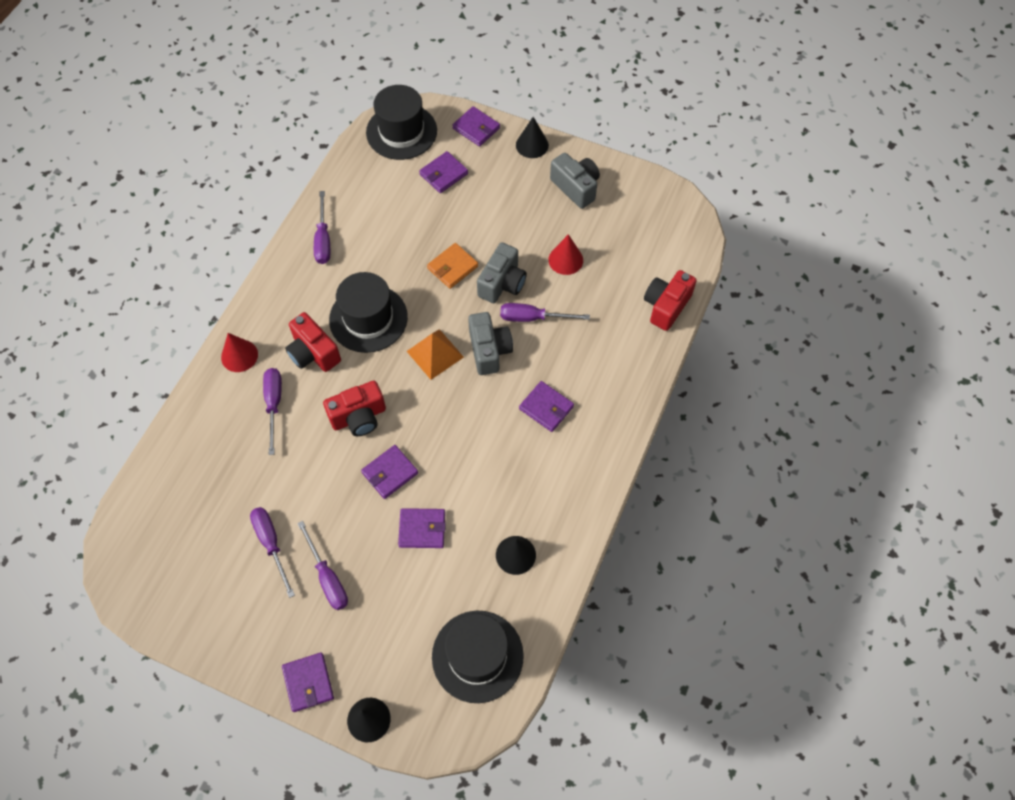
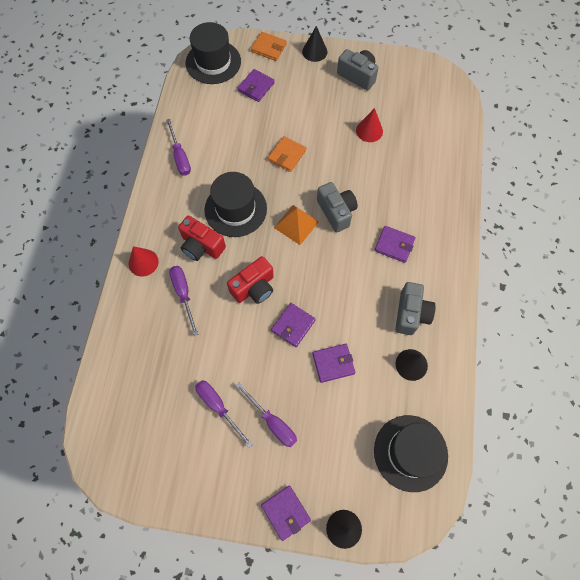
camera: 15 degrees left, 5 degrees up
purple wallet [452,106,500,146] -> orange wallet [251,32,287,61]
grey camera [477,243,527,303] -> grey camera moved to [395,282,436,335]
purple screwdriver [500,303,590,322] -> none
red camera [644,270,697,331] -> none

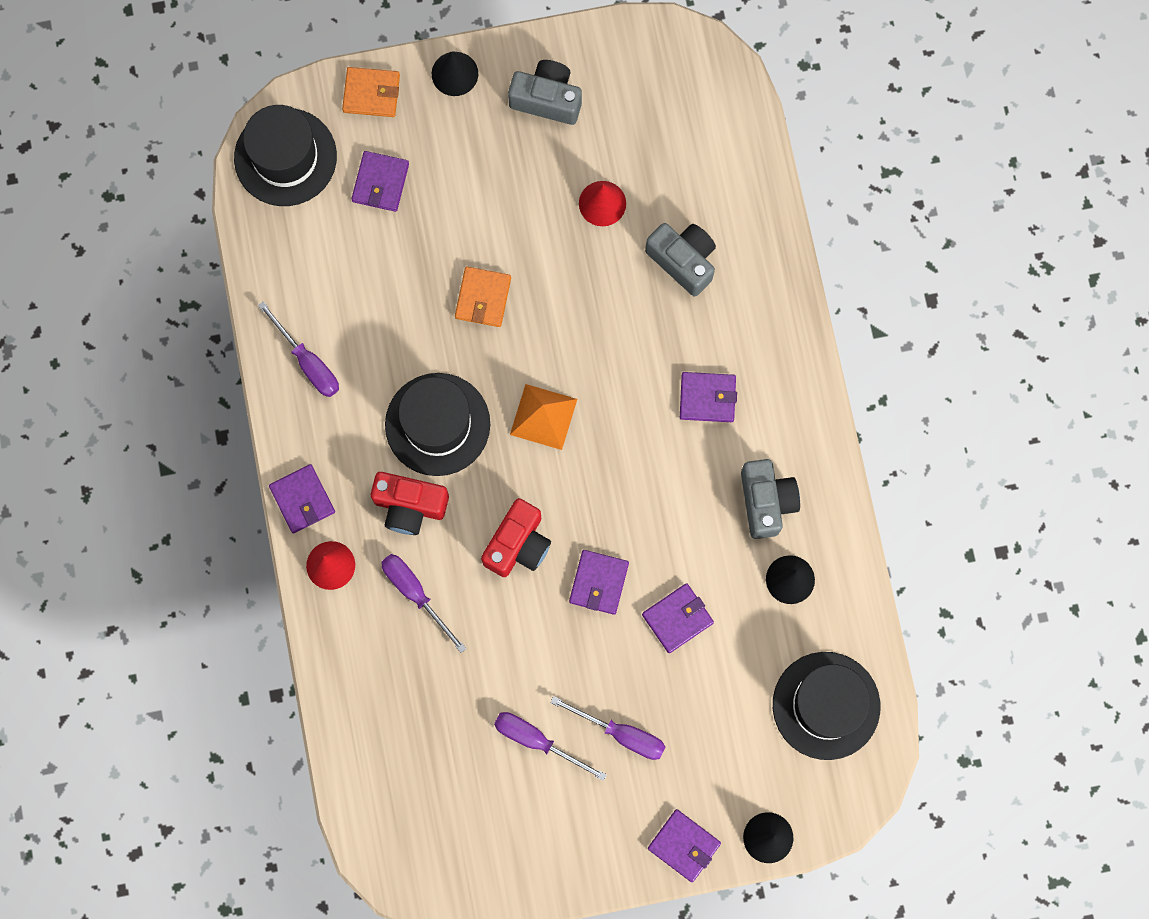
camera: 20 degrees left, 10 degrees up
grey camera [317,182,358,232] -> grey camera moved to [645,223,716,296]
none -> purple wallet [269,464,335,534]

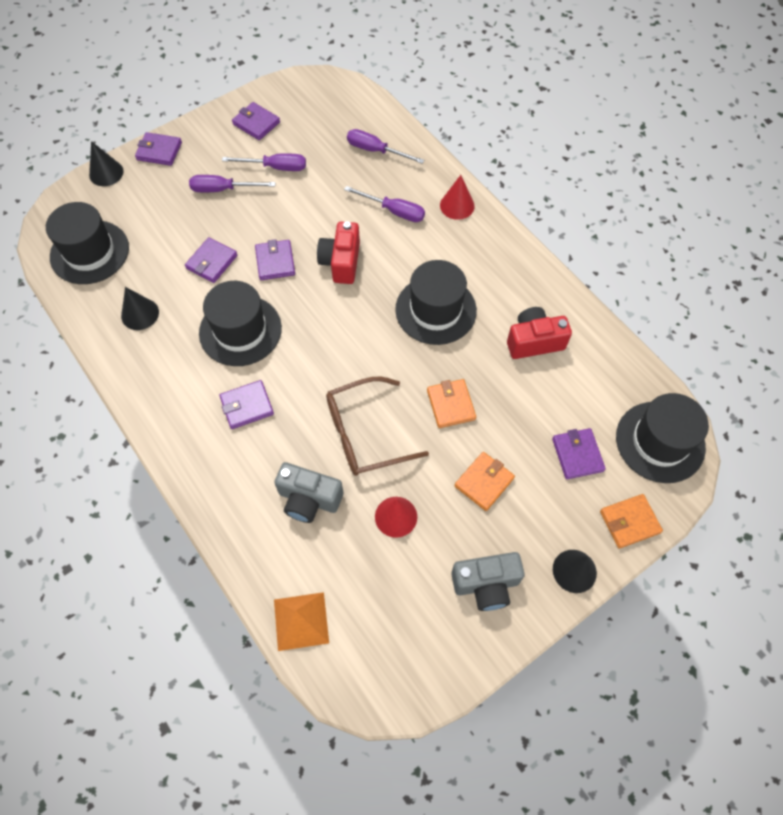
camera: 155 degrees right, 15 degrees down
purple screwdriver [258,301,339,397] -> purple screwdriver moved to [347,129,424,164]
purple wallet [269,464,335,534] -> purple wallet moved to [232,102,280,140]
red camera [371,472,449,535] -> red camera moved to [507,307,572,359]
orange pyramid [510,384,577,450] -> orange pyramid moved to [274,592,329,651]
grey camera [741,459,800,539] -> none
none -> black hat [199,281,282,366]
none -> brown glasses [326,377,429,476]
none -> orange wallet [454,452,515,511]

